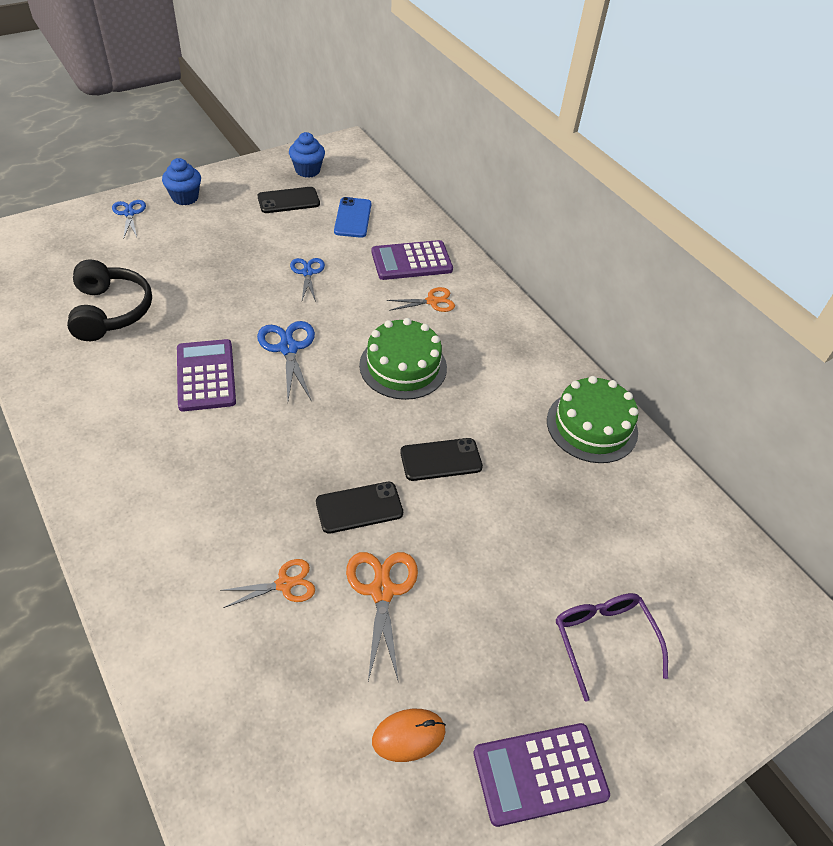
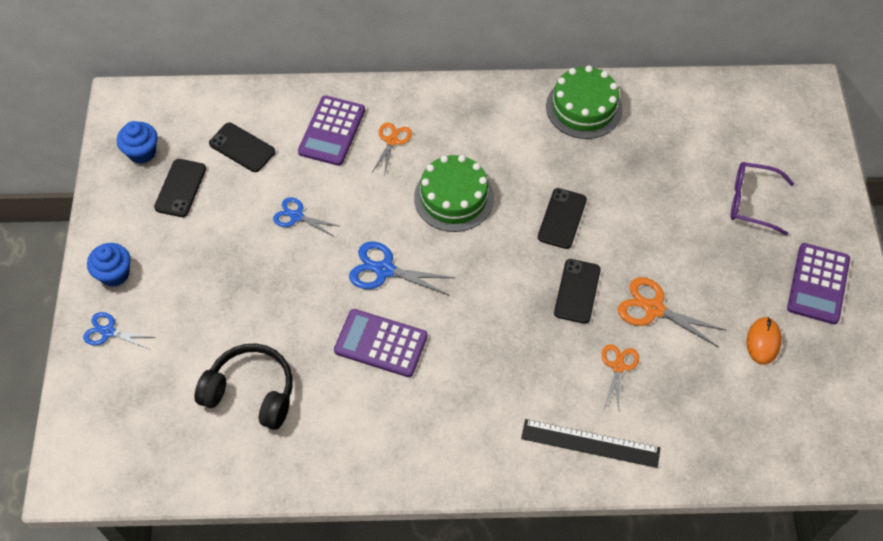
camera: 55 degrees left, 10 degrees up
blue phone [334,197,371,238] -> black phone [209,123,275,172]
none -> black ruler [521,419,660,468]

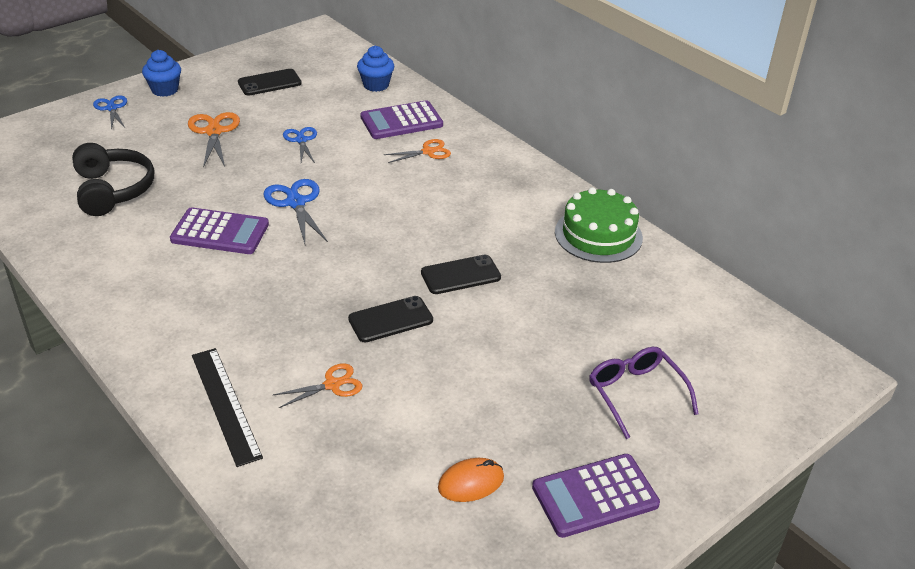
camera: 50 degrees right, 20 degrees down
blue cupcake [117,121,157,164] -> blue cupcake moved to [357,46,394,92]
black phone [209,123,275,172] -> none
purple calculator [334,309,428,377] -> purple calculator turned 120 degrees clockwise [170,207,269,254]
green cake [414,155,494,232] -> none
orange scissors [618,277,727,348] -> orange scissors moved to [188,112,240,168]

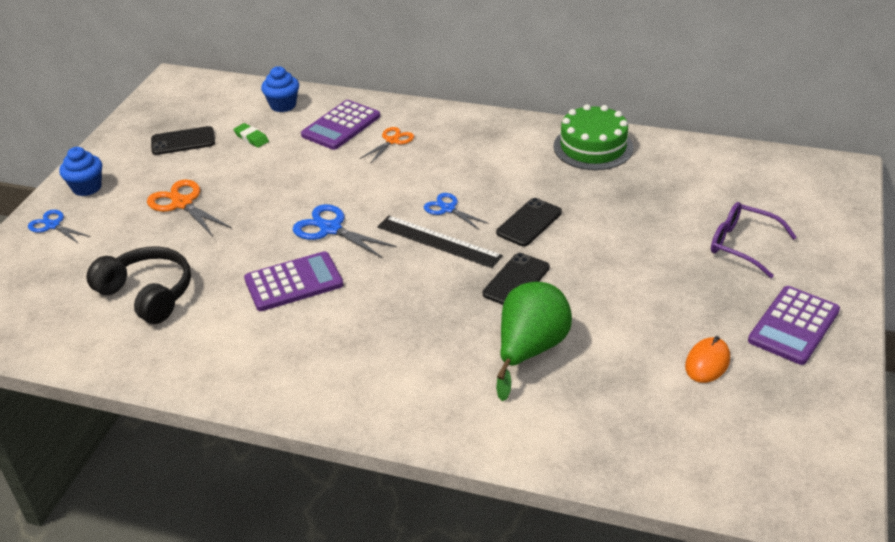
camera: 30 degrees left, 0 degrees up
black ruler [192,348,263,467] -> black ruler moved to [377,215,503,268]
black phone [238,69,302,96] -> black phone turned 45 degrees clockwise [151,126,215,155]
orange scissors [273,363,362,408] -> green pear [496,282,572,401]
blue scissors [283,127,317,163] -> blue scissors moved to [424,193,489,230]
none -> green eraser [233,123,269,148]

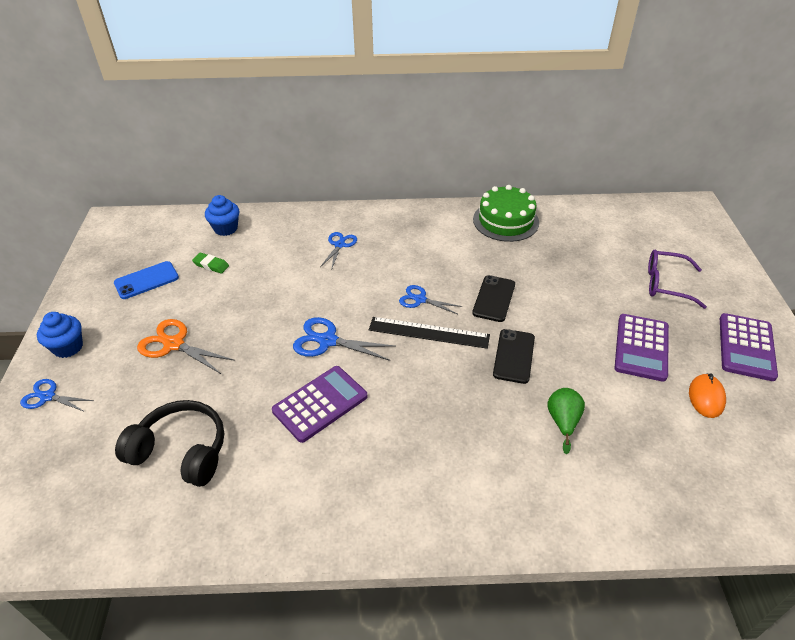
camera: 20 degrees left, 5 degrees up
black phone [151,126,215,155] -> blue phone [114,261,179,299]
purple calculator [301,100,380,150] -> purple calculator moved to [615,314,669,382]
orange scissors [360,127,414,164] -> blue scissors [320,232,357,268]
green pear [496,282,572,401] -> green pear [547,388,585,454], size x0.57

